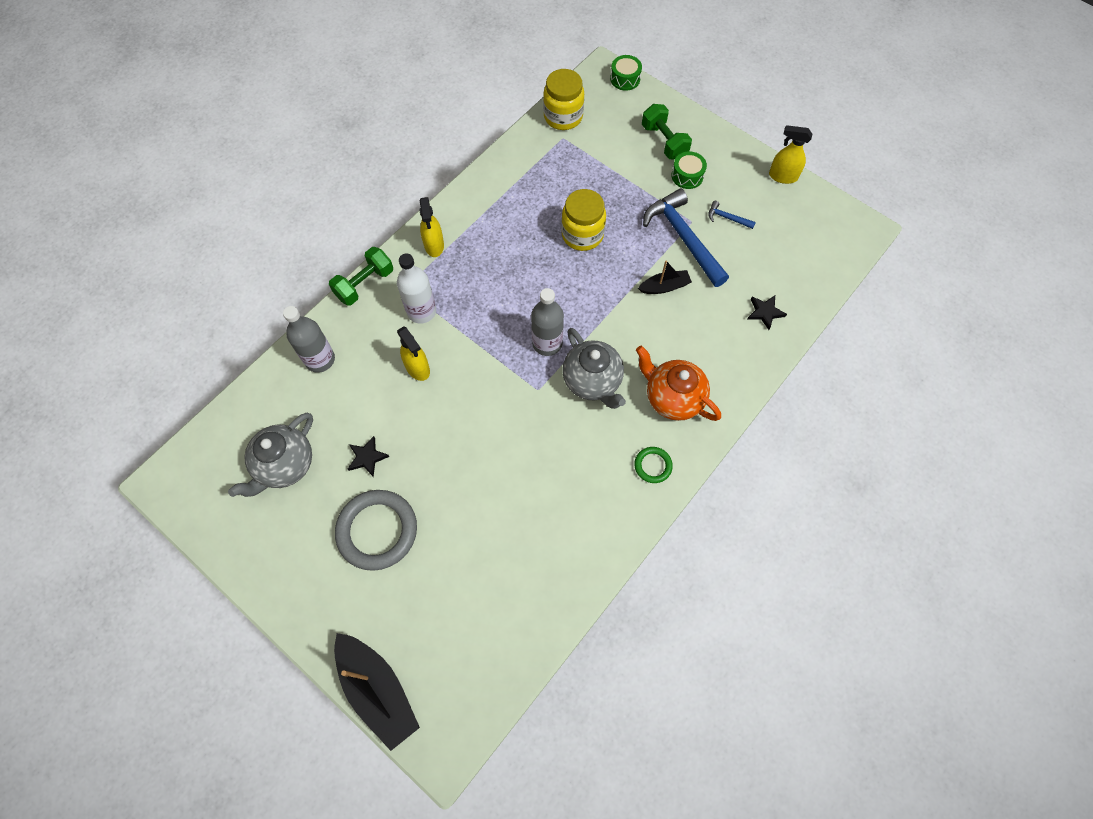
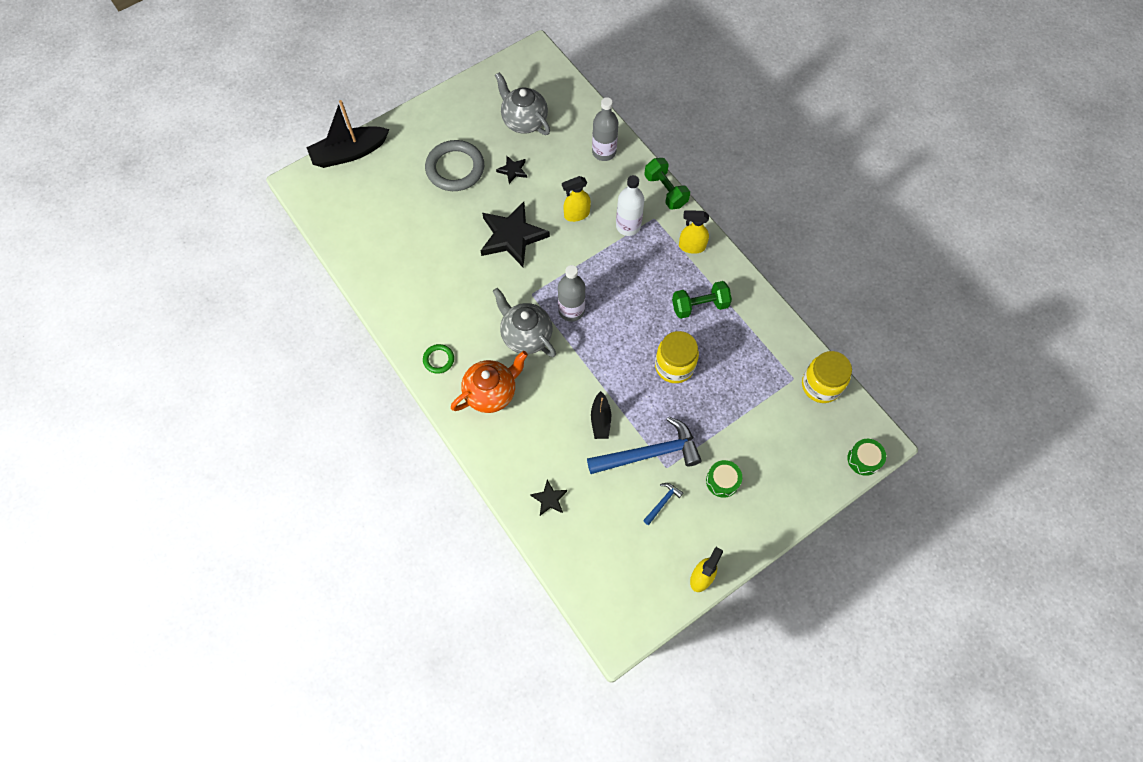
camera: 105 degrees right, 0 degrees up
grey teapot [562,328,626,409] -> grey teapot turned 60 degrees clockwise [493,288,556,357]
green dumbbell [642,104,692,159] -> green dumbbell moved to [672,281,732,319]
none -> black star [481,202,550,267]

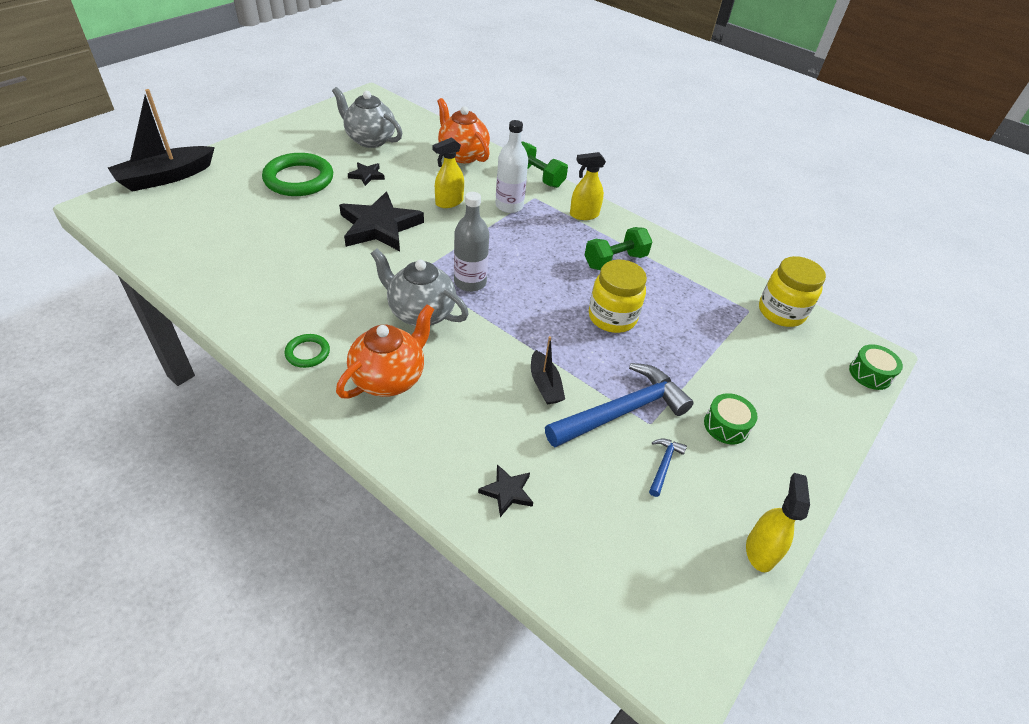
camera: 20 degrees left, 20 degrees down
grey ring [425,140,484,191] -> green ring [262,153,333,196]
grey bottle [592,97,618,161] -> orange teapot [437,98,490,163]

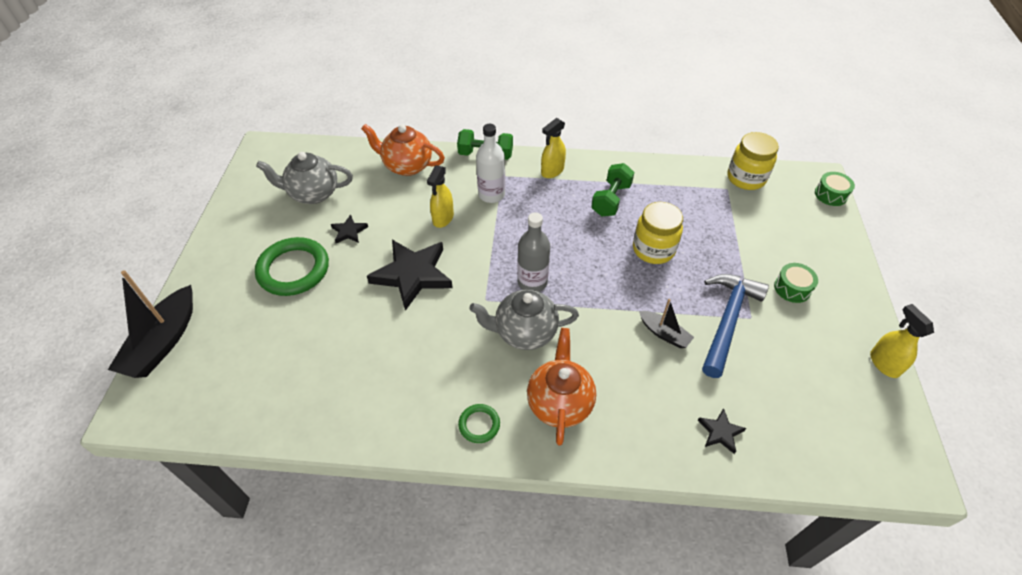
camera: 30 degrees left, 5 degrees up
blue hammer [649,438,687,497] -> none

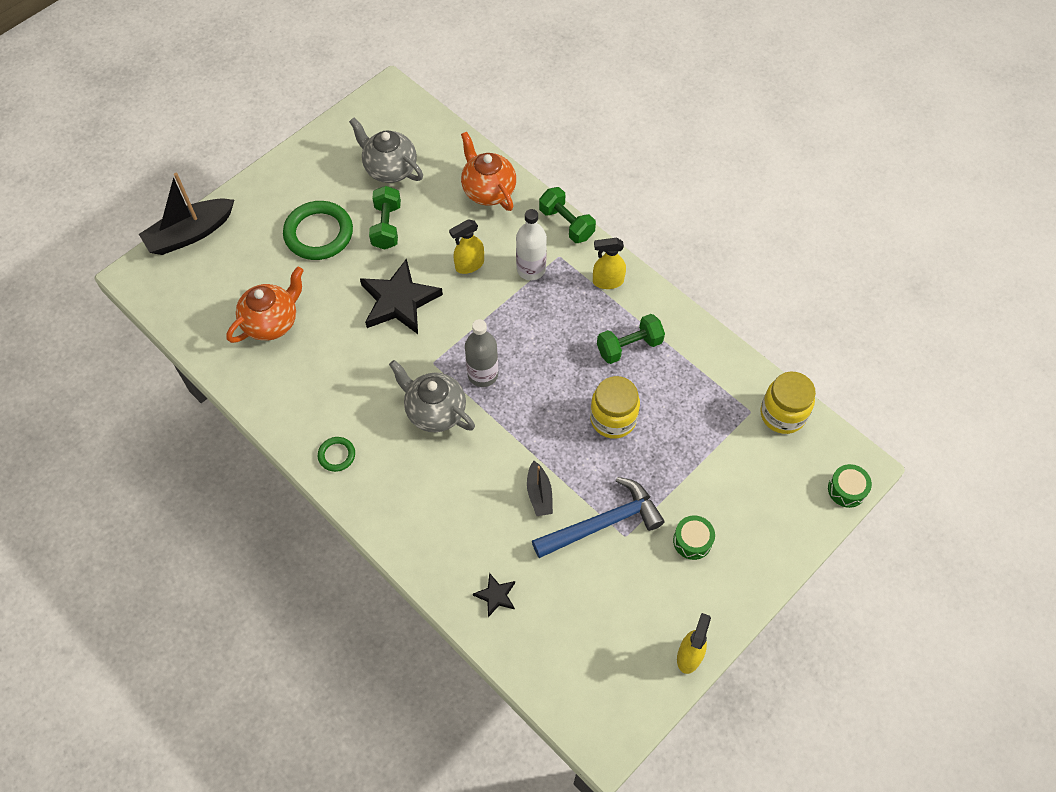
camera: 40 degrees right, 10 degrees up
black star [331,214,368,243] -> green dumbbell [369,186,401,250]
orange teapot [527,328,596,446] -> orange teapot moved to [227,267,304,343]

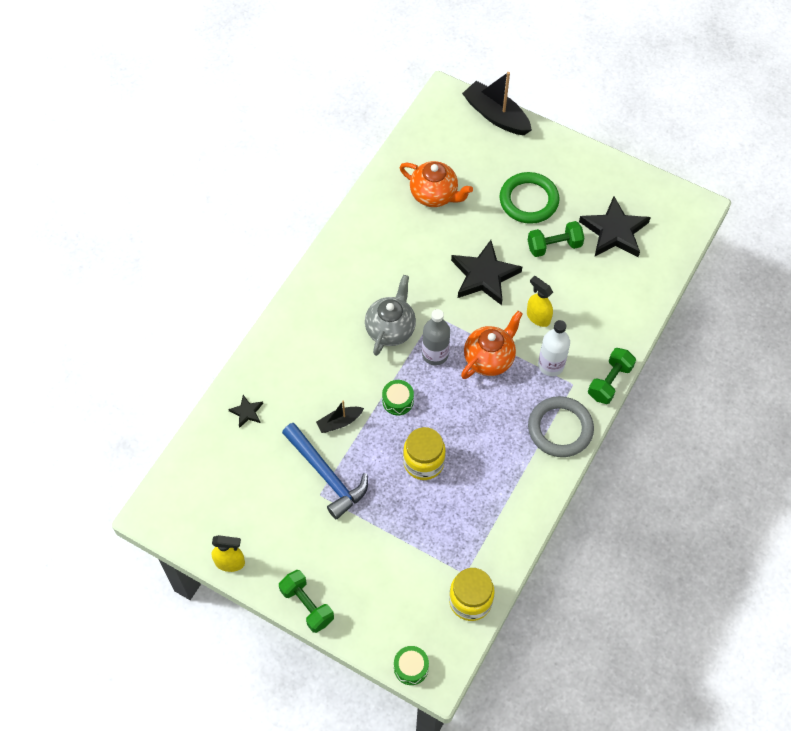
camera: 75 degrees right, 0 degrees up
green ring [318,437,355,472] -> none
grey teapot [349,118,423,183] -> black star [579,196,651,257]
orange teapot [461,132,516,211] -> orange teapot moved to [461,311,523,379]
yellow spray bottle [593,238,626,289] -> grey ring [528,396,594,457]
green dumbbell [597,314,665,364] -> green dumbbell moved to [279,570,334,633]
green drum [673,515,715,560] -> green drum moved to [382,380,414,415]

